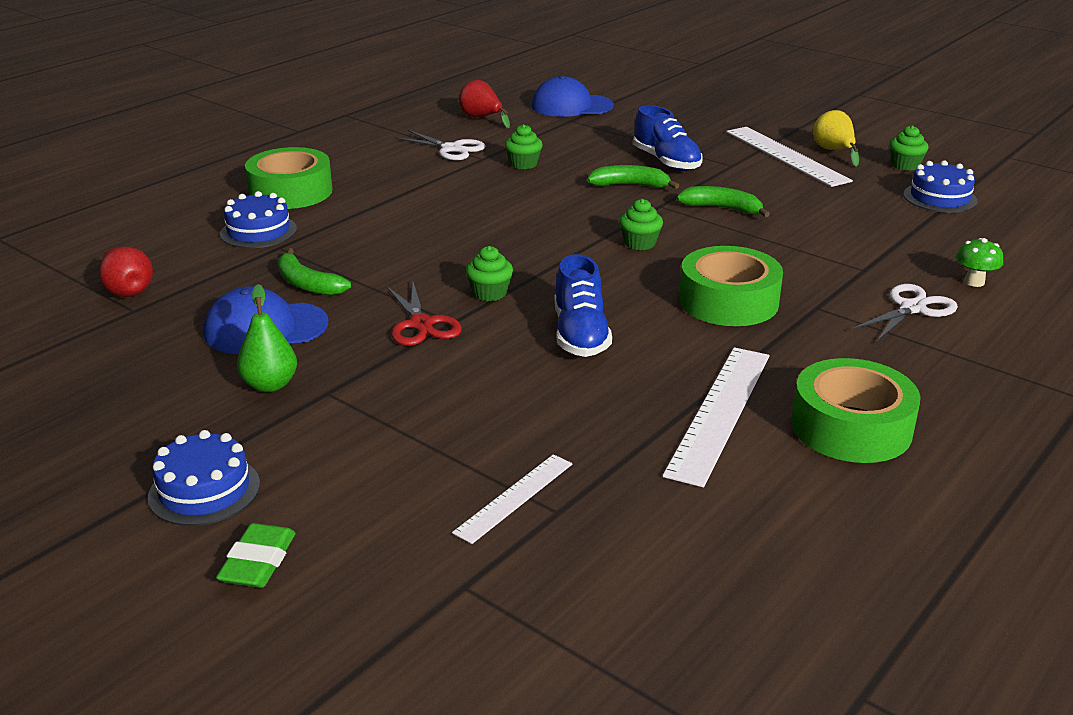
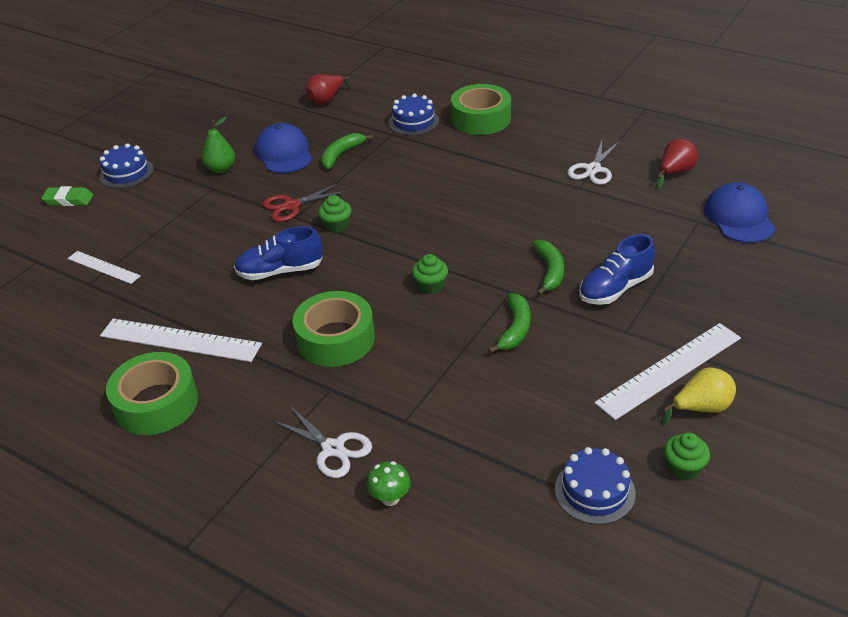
camera: 85 degrees right, 10 degrees up
green cupcake [505,124,543,169] -> none

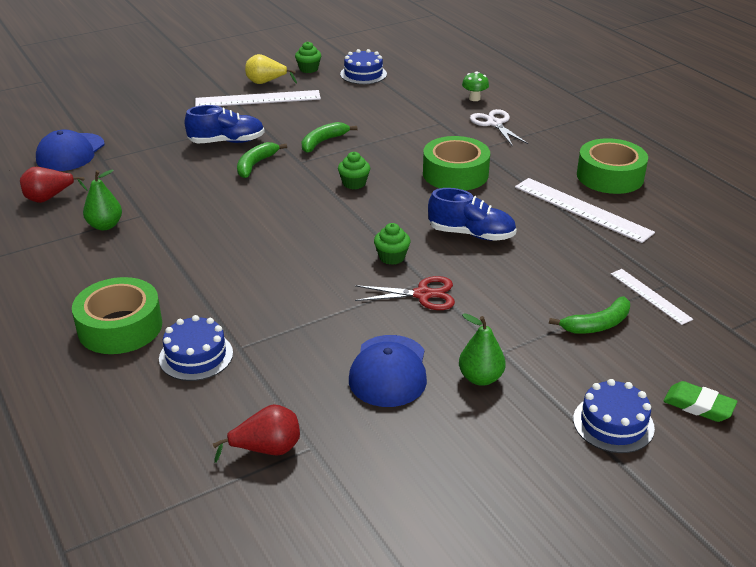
camera: 155 degrees left, 5 degrees down
green banana [321,133,373,169] -> green banana moved to [549,296,630,334]
white scissors [567,141,620,185] -> green pear [83,169,122,230]

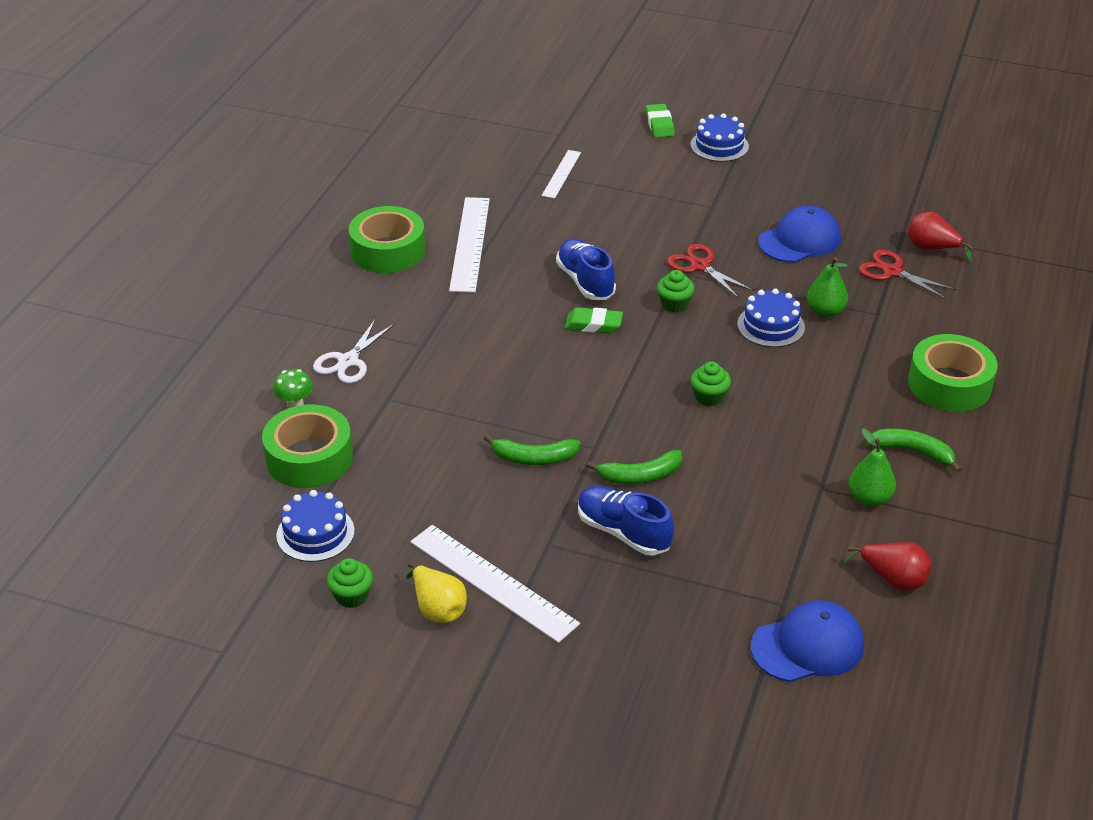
camera: 130 degrees left, 5 degrees up
blue cake [159,315,233,381] -> blue cake moved to [737,289,805,347]
green cupcake [338,152,370,189] -> green cupcake moved to [691,361,731,406]
green tape [423,136,490,191] -> green tape moved to [262,404,353,488]
green pear [459,313,506,386] -> green pear moved to [807,257,848,318]
green banana [549,296,630,334] -> green banana moved to [866,429,962,473]
none -> green eraser [565,307,623,333]
none -> red scissors [859,250,957,299]

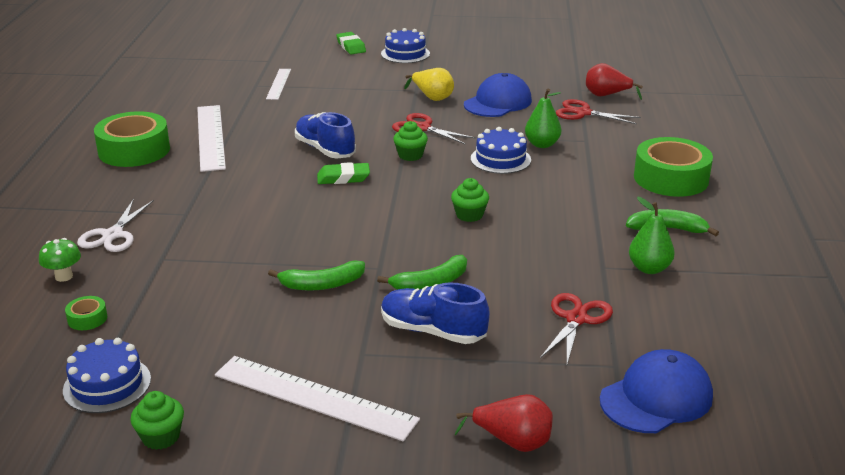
camera: 15 degrees left, 10 degrees down
green tape [262,404,353,488] -> green tape [65,296,107,330], size x0.42
yellow pear [406,562,467,623] -> yellow pear moved to [404,68,454,101]
red pear [844,542,932,591] -> red pear moved to [454,394,553,452]
none -> red scissors [540,293,613,364]

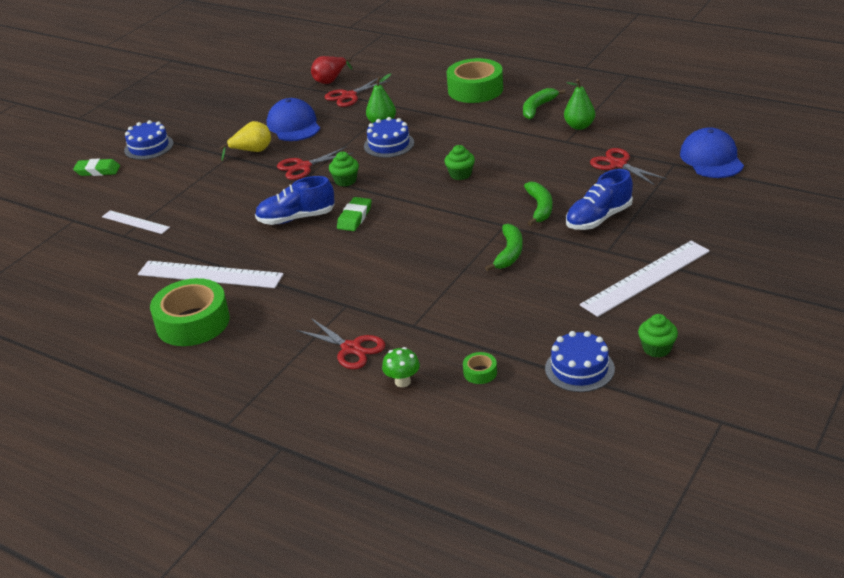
camera: 60 degrees left, 5 degrees up
white scissors [77,199,154,252] -> red scissors [296,318,385,369]
red pear [454,394,553,452] -> none

